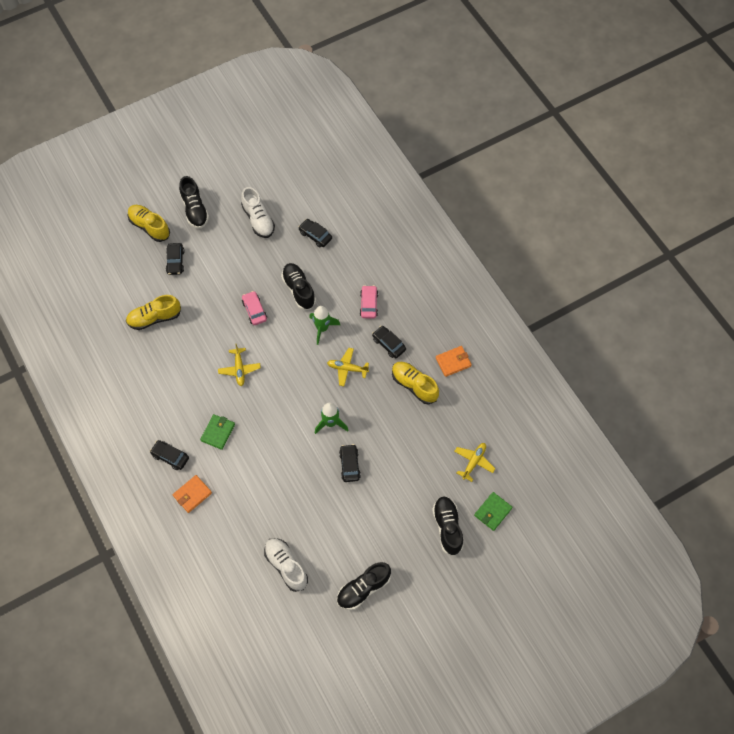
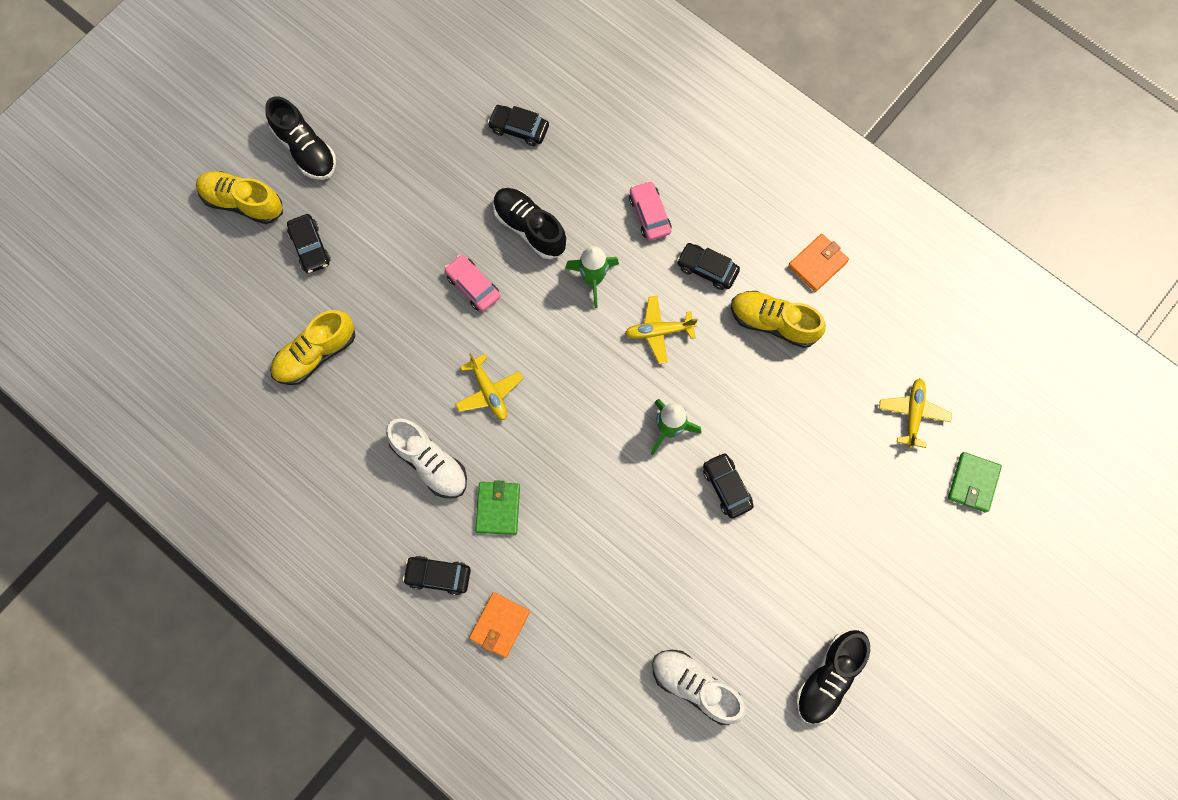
camera: 20 degrees left, 10 degrees up
white shoe [241,187,275,238] -> white shoe moved to [386,418,467,498]
black shoe [432,496,464,556] -> none

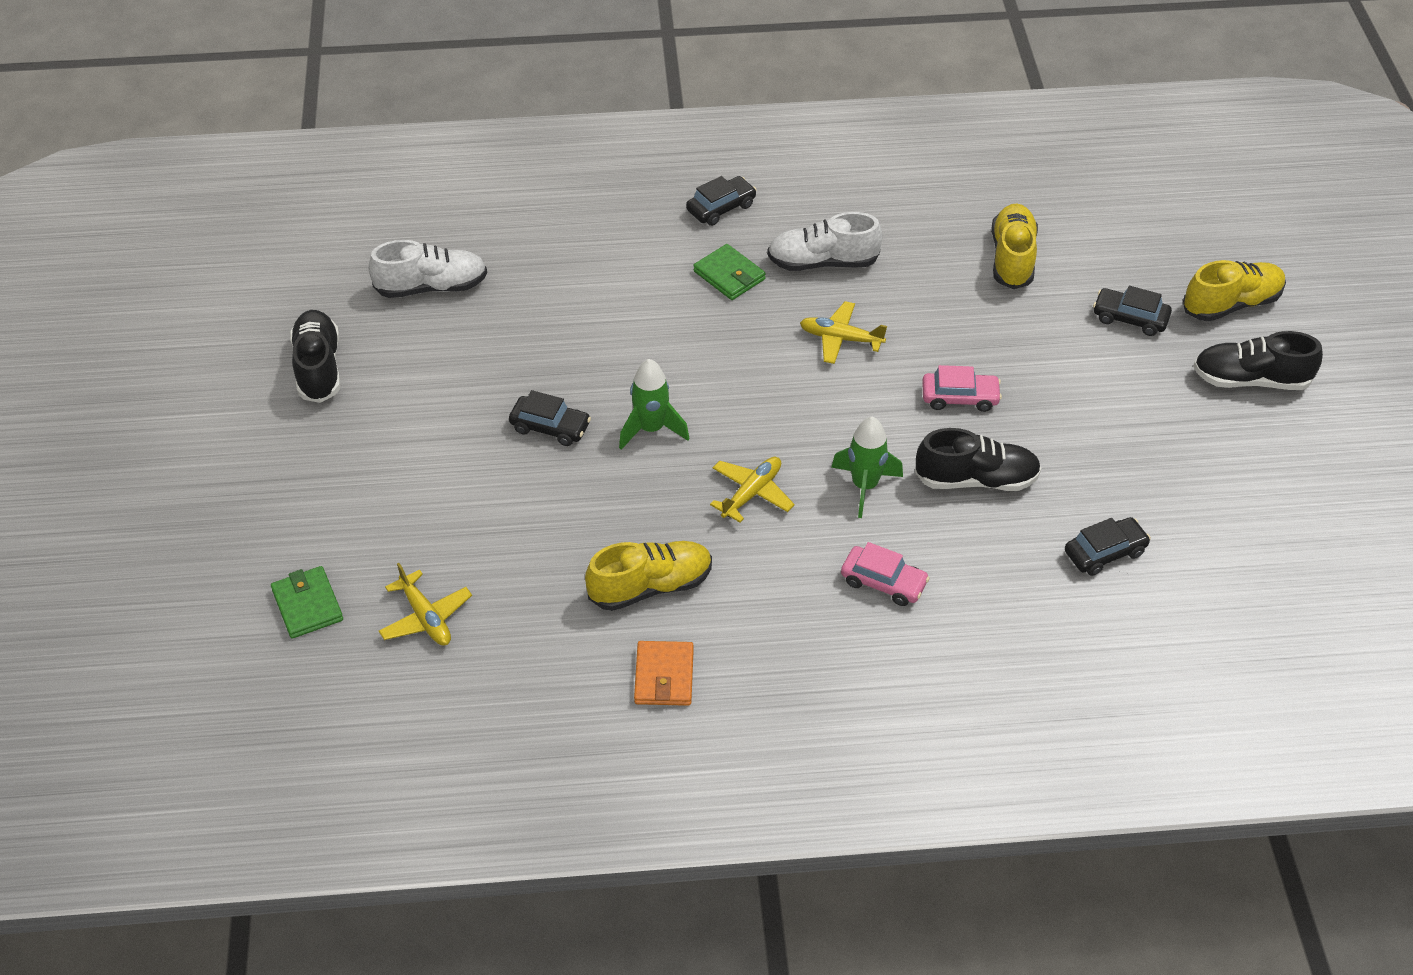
camera: 135 degrees right, 25 degrees down
orange wallet [469,592,530,658] -> none
black car [677,243,740,290] -> none

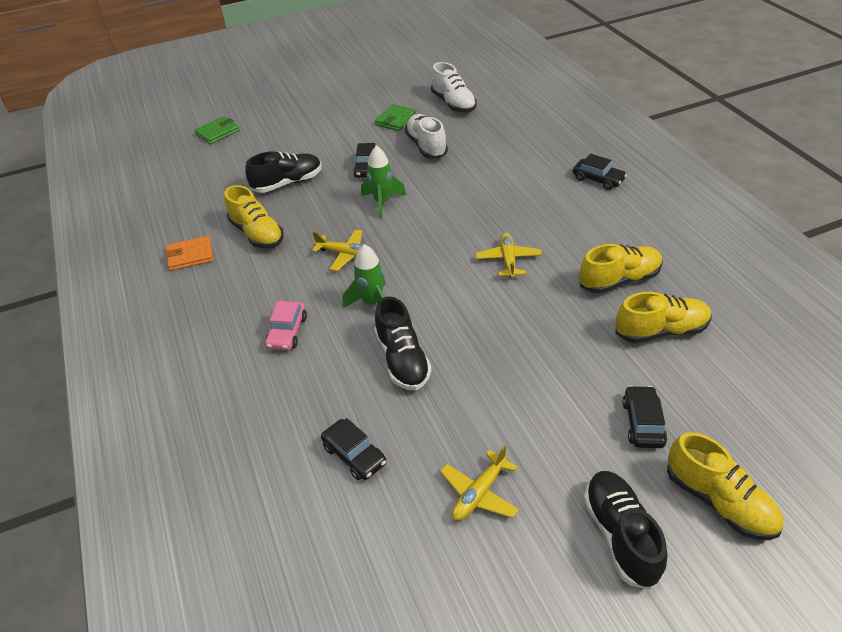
camera: 75 degrees right, 5 degrees down
black shoe [290,310,340,403] -> black shoe moved to [245,151,322,193]
yellow plane [379,563,472,646] -> yellow plane moved to [440,445,519,521]
green wallet [693,244,766,300] -> green wallet moved to [375,104,416,131]
white shoe [767,212,883,271] -> white shoe moved to [405,114,448,159]
pink car [922,365,1002,412] -> none
none -> yellow shoe [579,244,663,294]

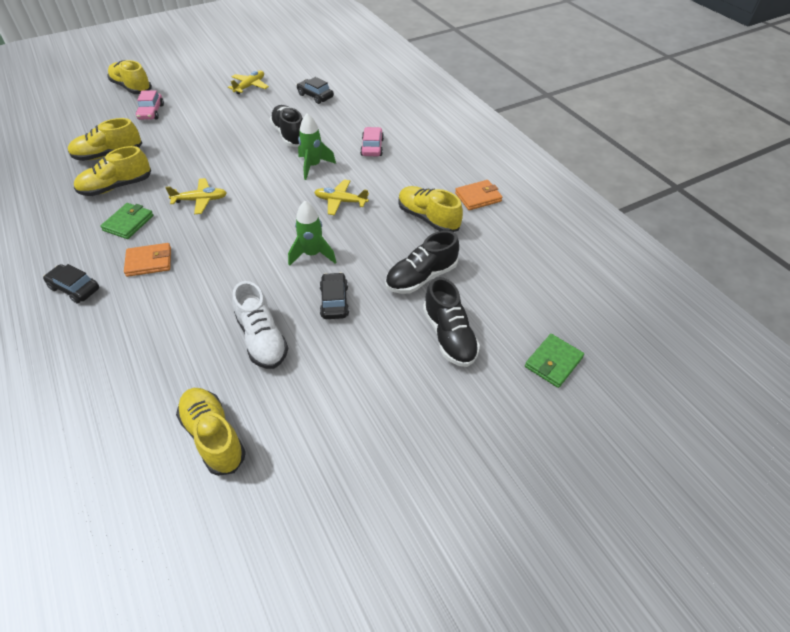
camera: 170 degrees right, 5 degrees up
green wallet [375,104,416,131] -> green wallet moved to [100,203,154,239]
white shoe [431,62,476,113] -> yellow shoe [176,388,246,476]
yellow plane [475,233,542,278] -> yellow plane turned 90 degrees counterclockwise [165,178,227,214]
black shoe [584,471,667,590] -> black shoe moved to [423,277,480,367]
black car [622,385,667,448] -> pink car [136,90,164,120]
none -> orange wallet [124,243,171,277]

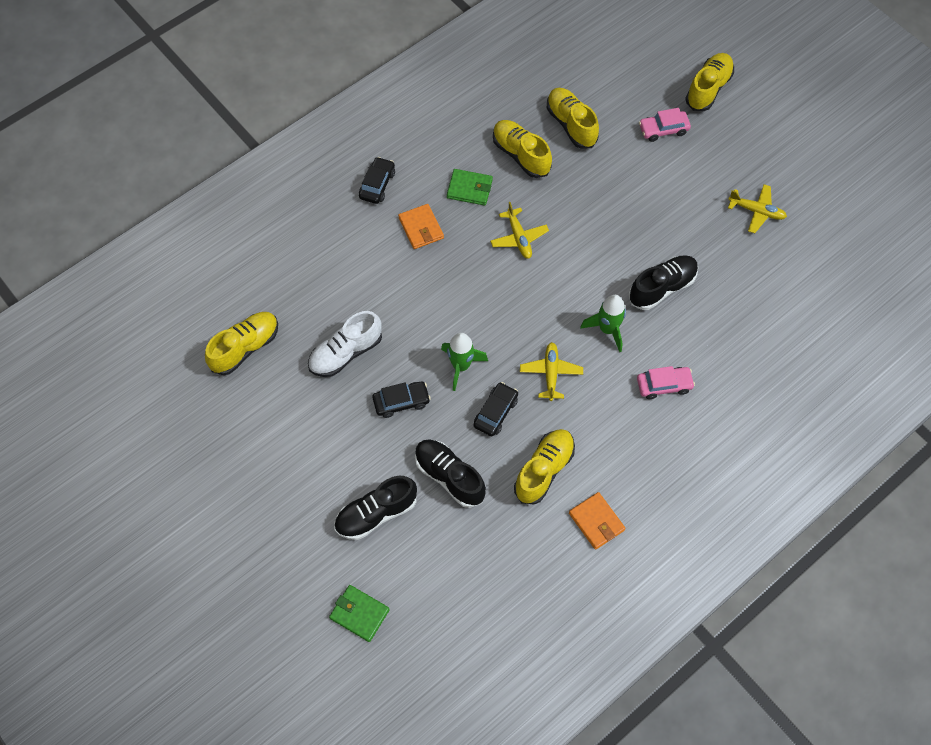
camera: 80 degrees right, 15 degrees up
black car [297,77,334,104] -> black car moved to [474,382,518,436]

